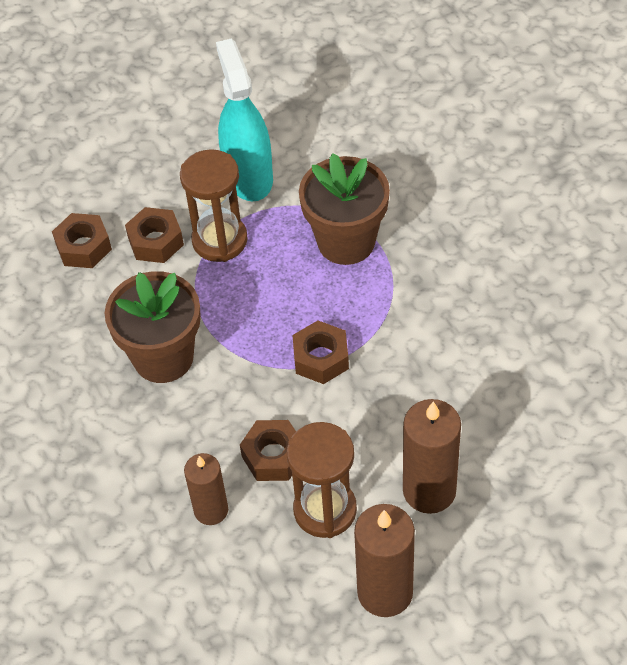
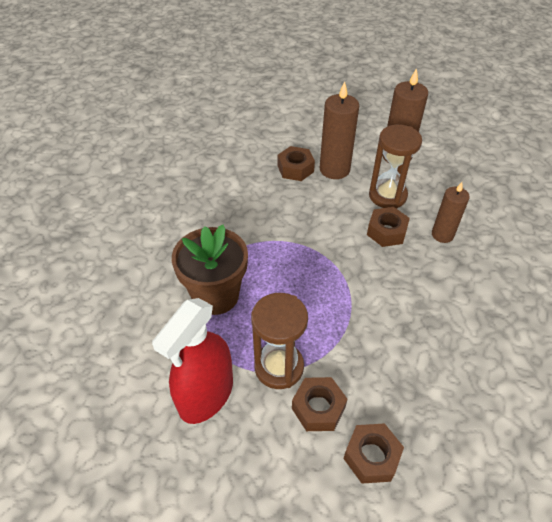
camera: 135 degrees left, 5 degrees down
brown flower pot [105,271,201,383] -> none
turquoise spray bottle [216,38,273,201] -> red spray bottle [152,298,233,424]
brown nut [292,320,349,384] -> brown nut moved to [278,146,315,181]

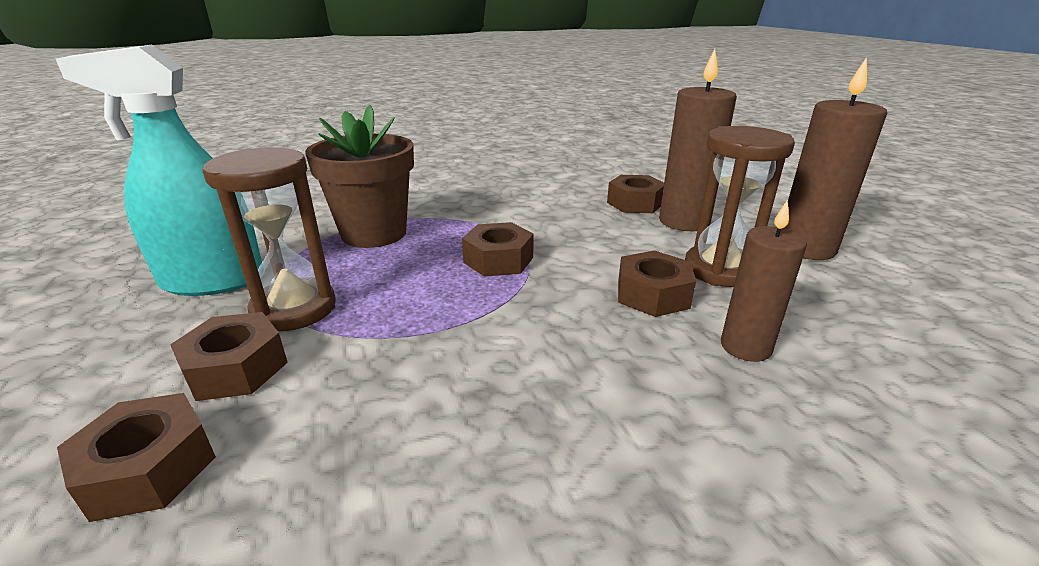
camera: 50 degrees right, 20 degrees down
red spray bottle [152,298,233,424] -> turquoise spray bottle [56,45,262,296]
none -> brown nut [462,222,534,277]

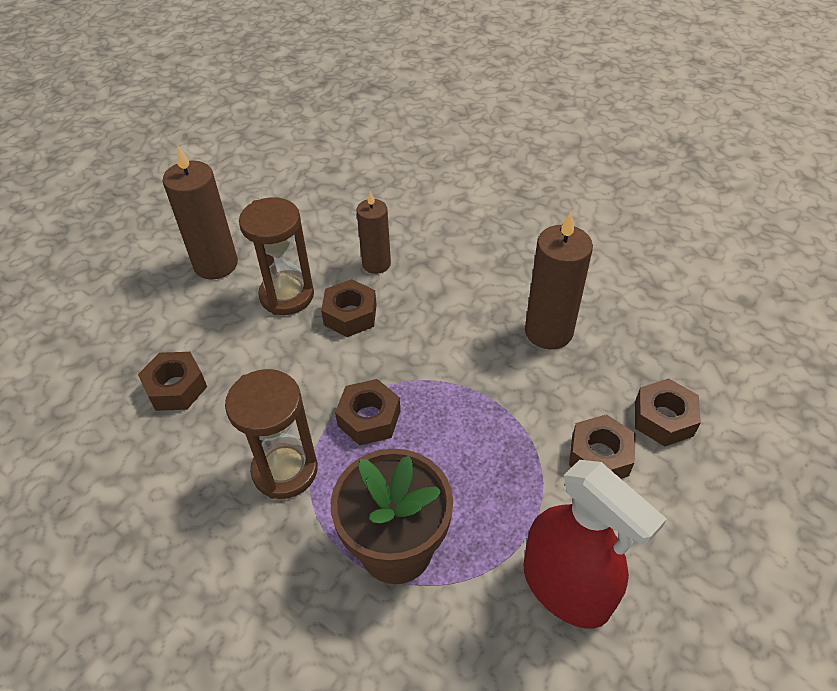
camera: 125 degrees left, 20 degrees up
turquoise spray bottle [56,45,262,296] -> red spray bottle [524,460,667,628]
brown hourglass [203,147,336,331] -> brown hourglass moved to [225,369,318,499]
brown candle [659,49,737,231] -> brown candle moved to [525,212,593,349]

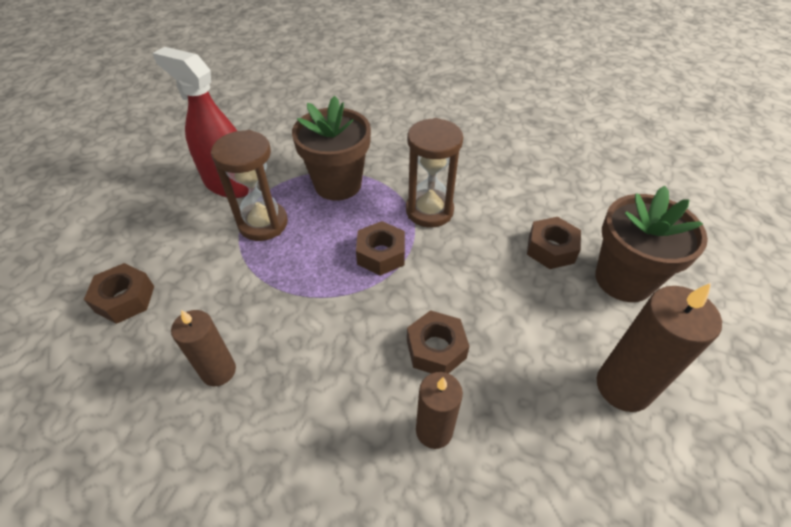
camera: 165 degrees right, 0 degrees up
brown hourglass [239,197,314,315] -> brown hourglass moved to [211,130,288,241]
brown candle [525,212,593,349] -> brown candle [171,310,236,386], size x0.65
brown nut [569,414,636,479] -> none
none -> brown flower pot [595,186,708,302]

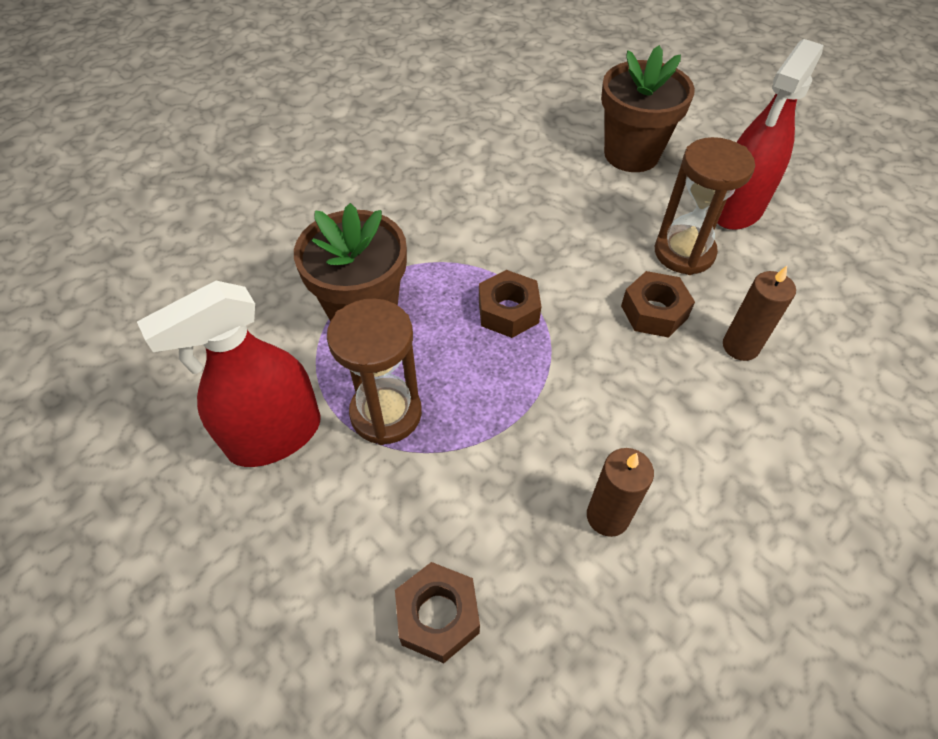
camera: 65 degrees left, 5 degrees up
brown hourglass [406,118,463,228] -> brown hourglass moved to [655,137,755,275]
brown nut [527,217,581,269] -> none
brown candle [597,283,722,412] -> red spray bottle [718,39,824,230]

